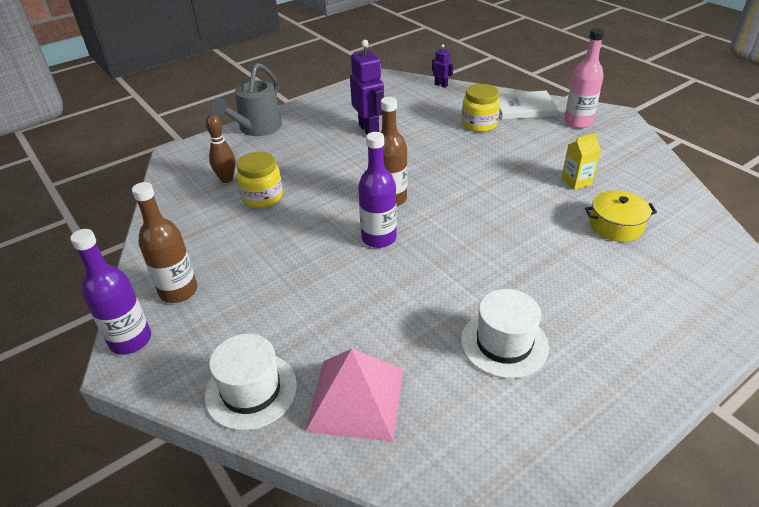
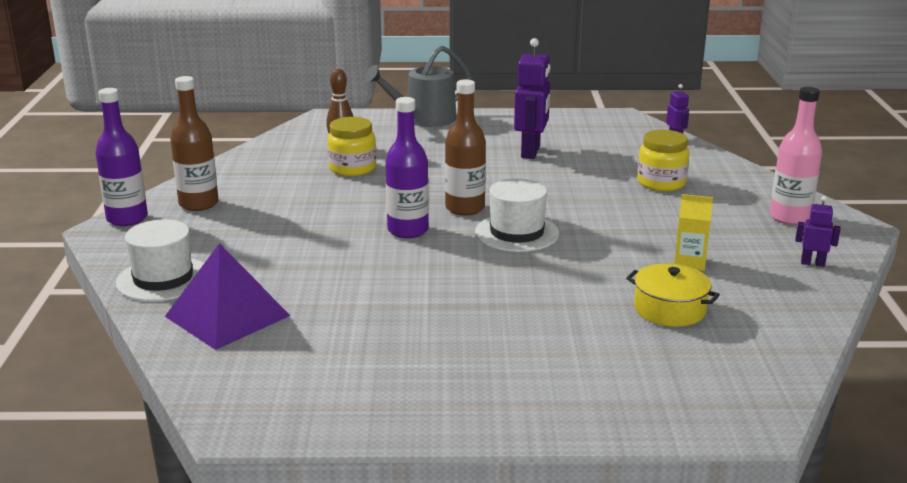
camera: 35 degrees right, 15 degrees down
pink pyramid [305,349,403,441] -> purple pyramid [165,243,290,350]
white hat [461,289,549,379] -> white hat moved to [475,178,559,252]
white book [498,91,558,120] -> none
none -> purple robot [795,196,841,267]

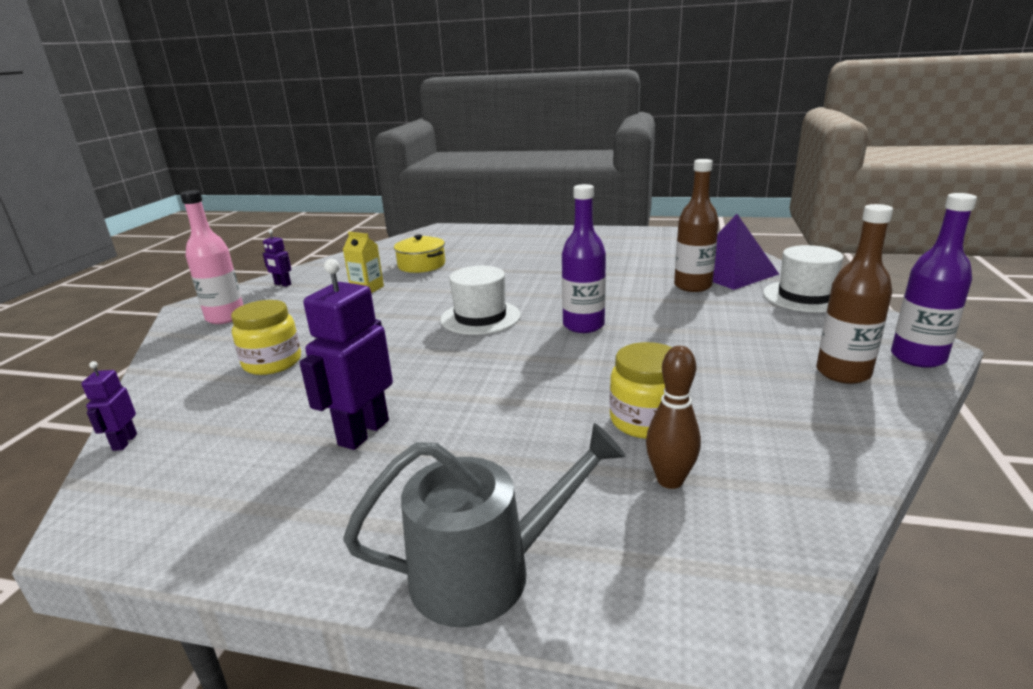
camera: 165 degrees left, 0 degrees up
brown bottle [445,79,486,215] -> brown bottle moved to [674,159,719,292]

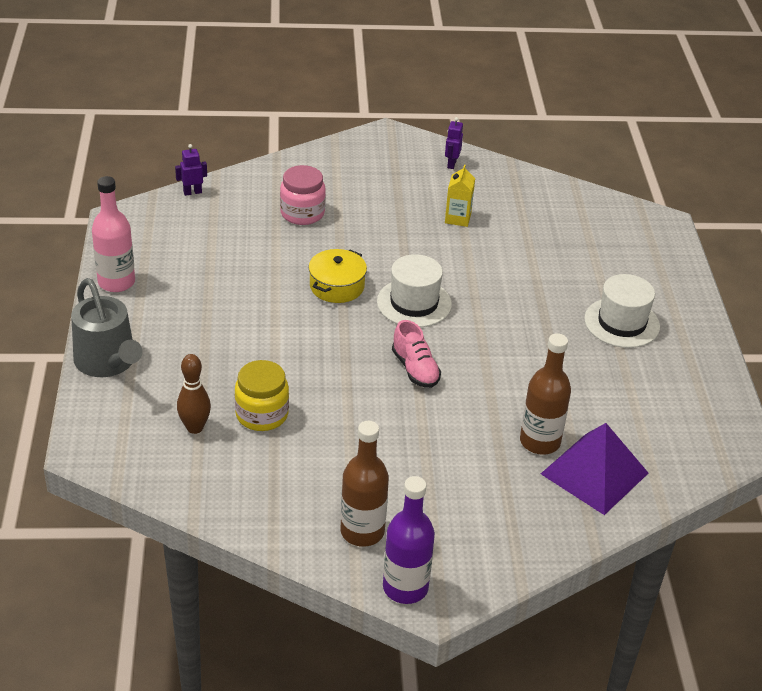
camera: 70 degrees right, 15 degrees up
pink bottle [180,190,243,324] -> pink bottle moved to [92,176,135,292]
yellow jar [231,300,301,375] -> pink jar [280,165,326,225]
purple robot [299,259,393,450] -> none
yellow pot [394,235,445,273] -> yellow pot moved to [308,249,367,303]
purple bottle [562,184,606,333] -> pink shoe [392,320,441,388]
white hat [763,245,844,312] -> white hat moved to [584,274,660,348]

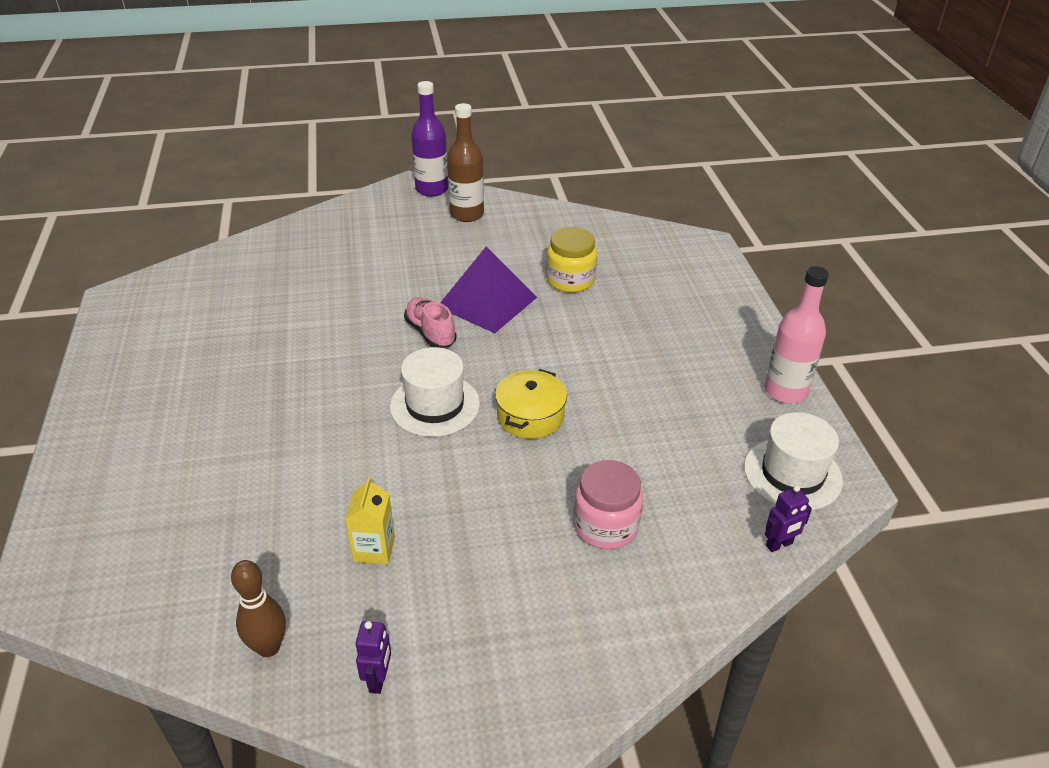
camera: 175 degrees right, 0 degrees up
grey watering can [71,278,142,377] -> none
brown bowling pin [177,354,211,434] -> brown bowling pin moved to [231,560,286,657]
brown bottle [520,333,571,455] -> none
purple pyramid [541,423,648,515] -> purple pyramid moved to [440,246,537,333]
white hat [584,274,660,348] -> white hat moved to [744,412,843,510]

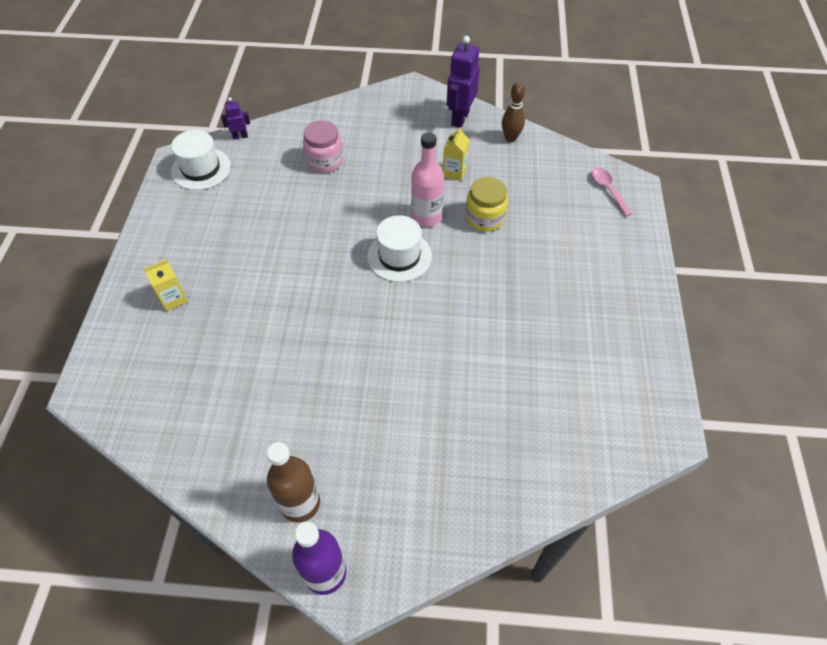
camera: 165 degrees left, 15 degrees up
purple robot [356,621,391,694] -> purple robot [446,36,480,128], size x1.96
pink shoe [404,297,456,348] -> none
purple pyramid [440,246,537,333] -> none
yellow pot [495,369,567,439] -> none
yellow jar [546,227,597,293] -> yellow jar moved to [465,177,508,232]
pink bottle [764,266,829,404] -> pink bottle moved to [411,132,444,227]
none -> yellow carton [144,259,188,311]
none -> pink spoon [591,168,633,216]

